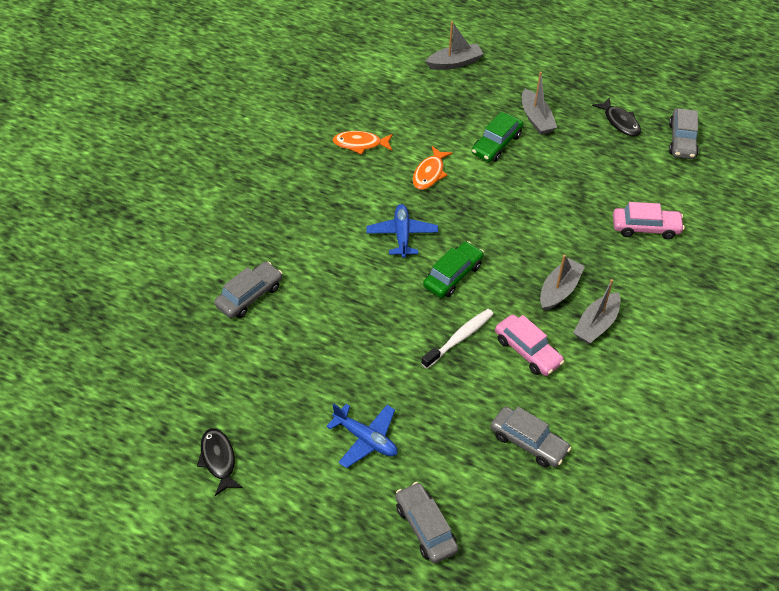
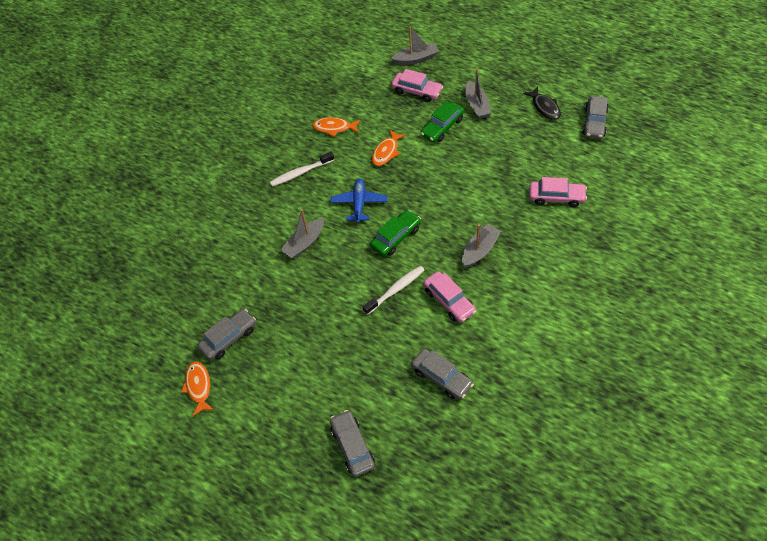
camera: 10 degrees right, 5 degrees up
black fish [197,428,243,496] -> orange fish [181,362,214,416]
grey car [214,261,283,318] -> grey car moved to [198,309,256,360]
blue plane [326,404,398,468] -> none
grey boat [573,279,621,344] -> grey boat moved to [281,209,324,259]
none -> white toothbrush [270,152,334,187]
none -> pink car [391,69,443,102]

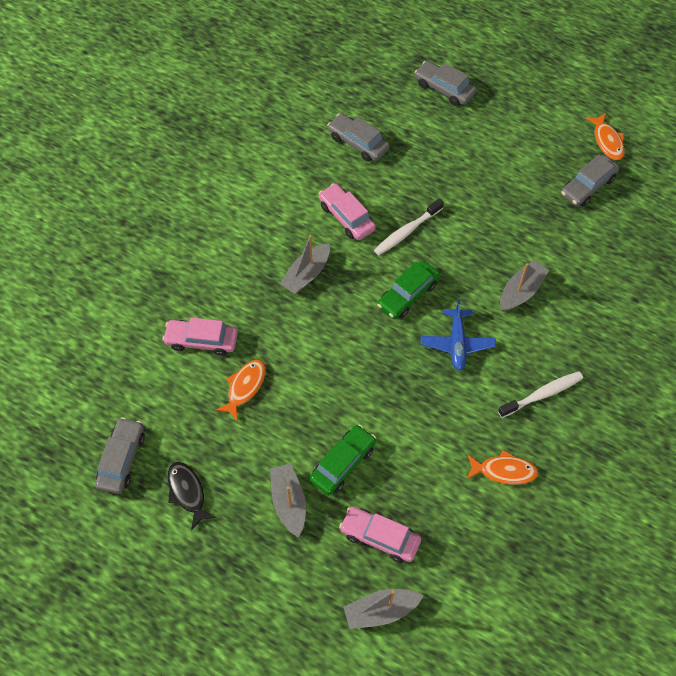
camera: 175 degrees right, 5 degrees up
grey car [330,410,375,477] -> grey car turned 150 degrees clockwise [414,61,476,106]
orange fish [372,130,406,166] -> orange fish moved to [216,359,266,421]

